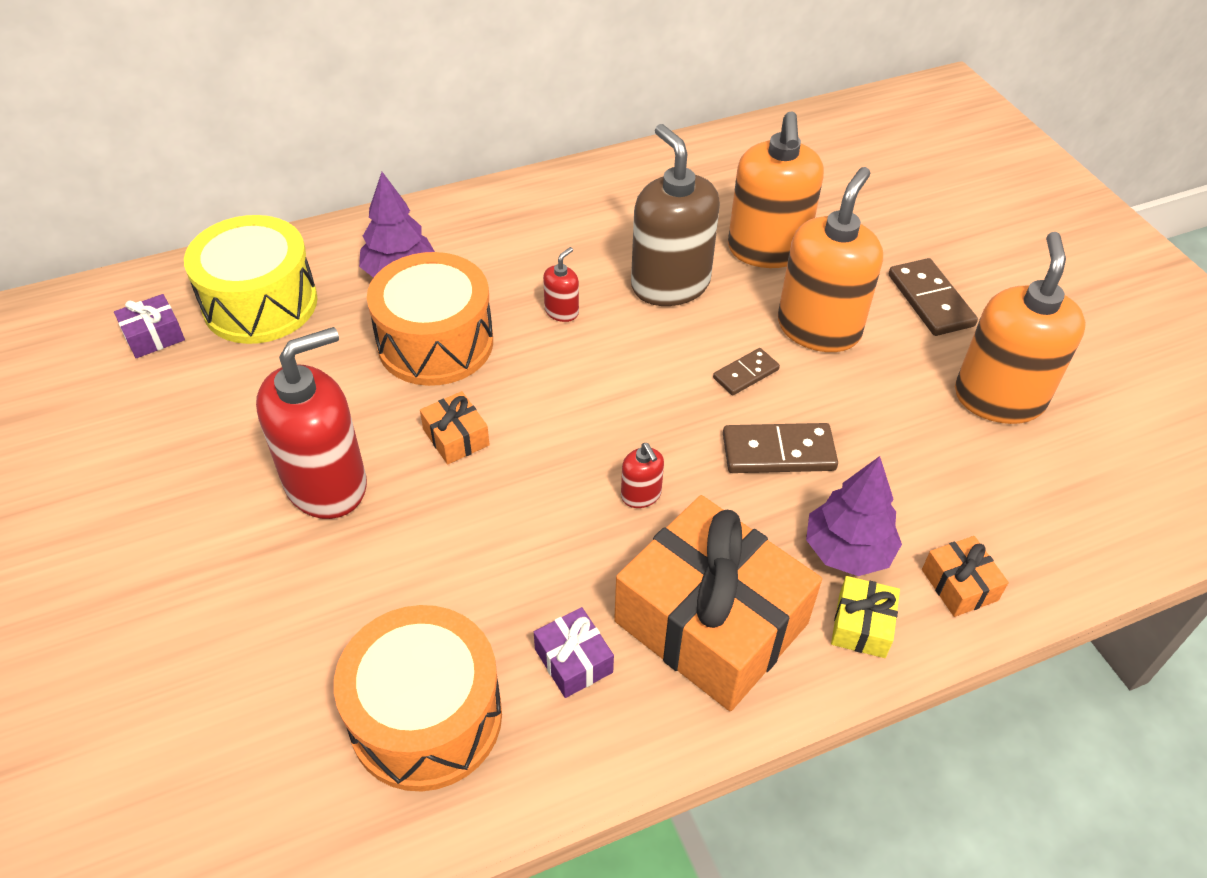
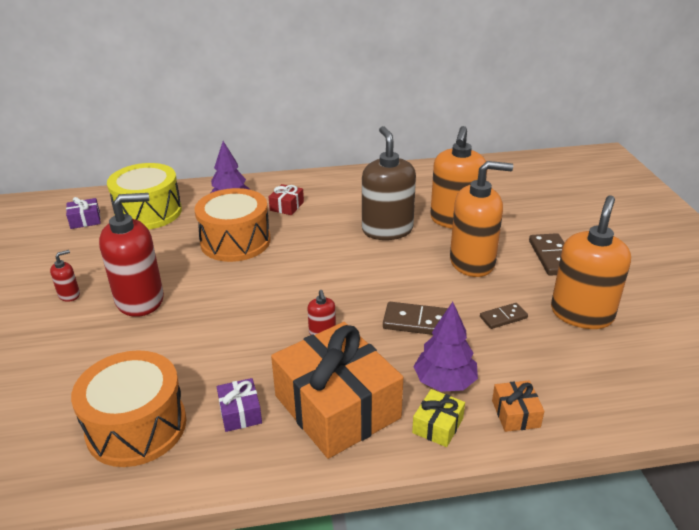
camera: 15 degrees right, 15 degrees down
orange gift [420,391,490,465] -> none
red soap dispenser [543,247,579,322] -> red soap dispenser moved to [50,250,80,302]
brown domino [713,348,780,395] -> brown domino moved to [480,303,528,329]
orange soap dispenser [778,167,883,352] -> orange soap dispenser turned 45 degrees clockwise [450,161,513,277]
none -> red gift [269,184,304,215]

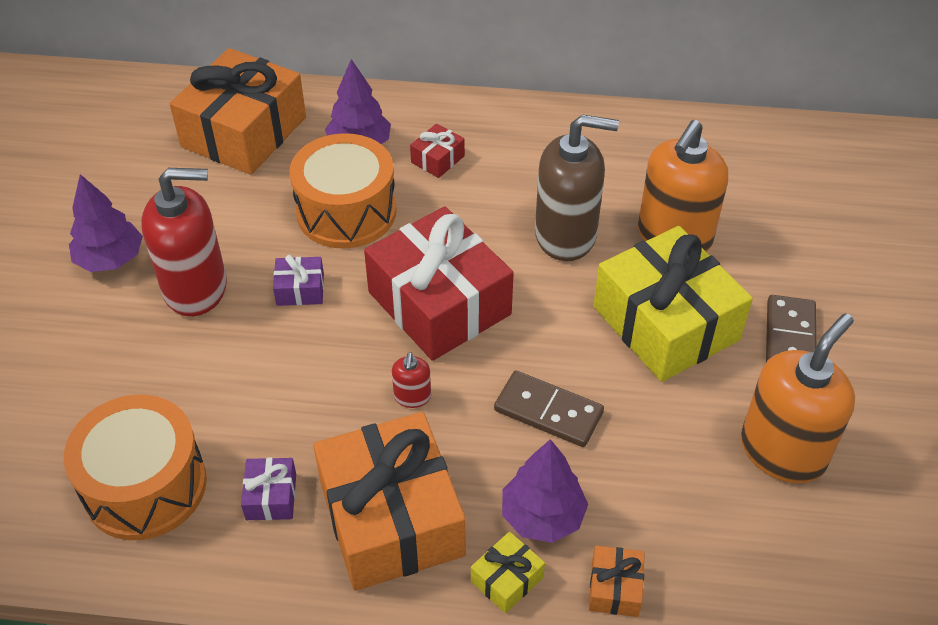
camera: 15 degrees right, 15 degrees up
red soap dispenser [50,250,80,302] -> purple tree [69,174,143,272]
purple gift [66,197,101,229] -> purple gift moved to [273,255,324,306]
yellow drum [107,163,182,230] -> orange gift [170,48,306,175]
brown soap dispenser [362,126,416,240] -> brown soap dispenser turned 90 degrees clockwise [535,114,619,261]
orange soap dispenser [450,161,513,277] -> yellow gift [593,226,753,382]
brown domino [480,303,528,329] -> none
none -> red gift [364,206,514,361]

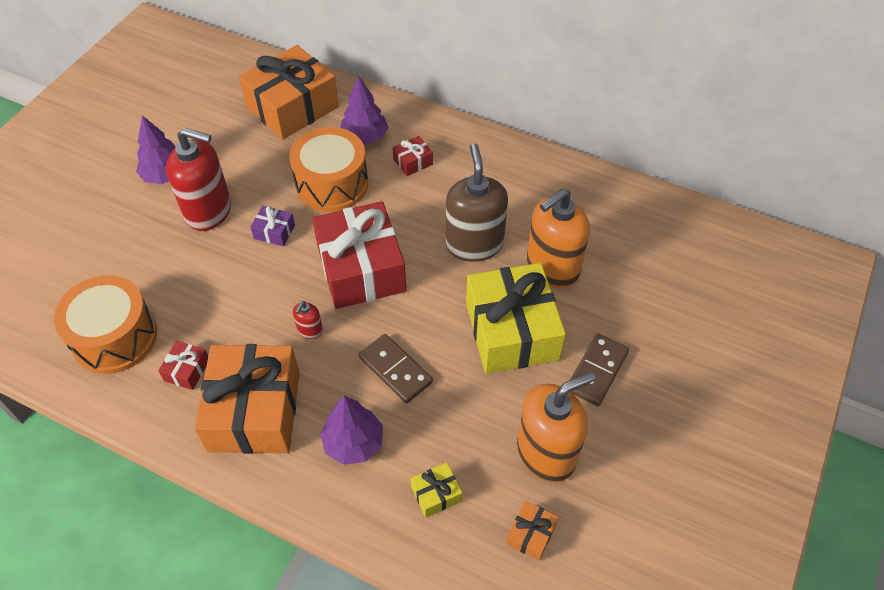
camera: 20 degrees right, 5 degrees up
purple gift [241,458,296,520] -> red gift [158,341,208,390]
yellow gift [471,532,545,613] -> yellow gift moved to [410,462,462,518]
brown soap dispenser [535,114,619,261] -> brown soap dispenser turned 120 degrees counterclockwise [446,143,508,262]
orange gift [589,545,645,617] -> orange gift moved to [506,500,559,561]

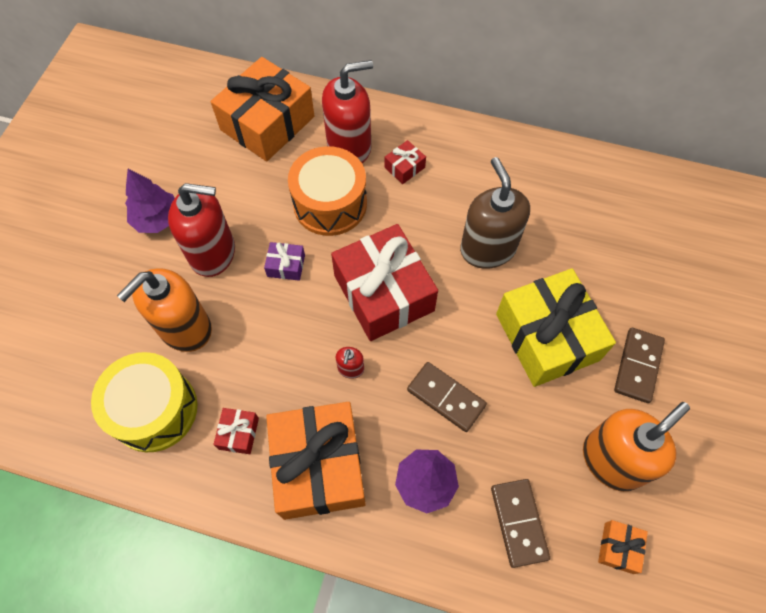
camera: 10 degrees left, 10 degrees up
orange drum [54,275,157,374] -> yellow drum [91,352,197,452]
purple tree [340,76,389,144] -> red soap dispenser [322,60,373,163]
yellow gift [410,462,462,518] -> brown domino [491,479,550,568]
orange soap dispenser [527,188,590,288] -> orange soap dispenser moved to [117,268,212,352]

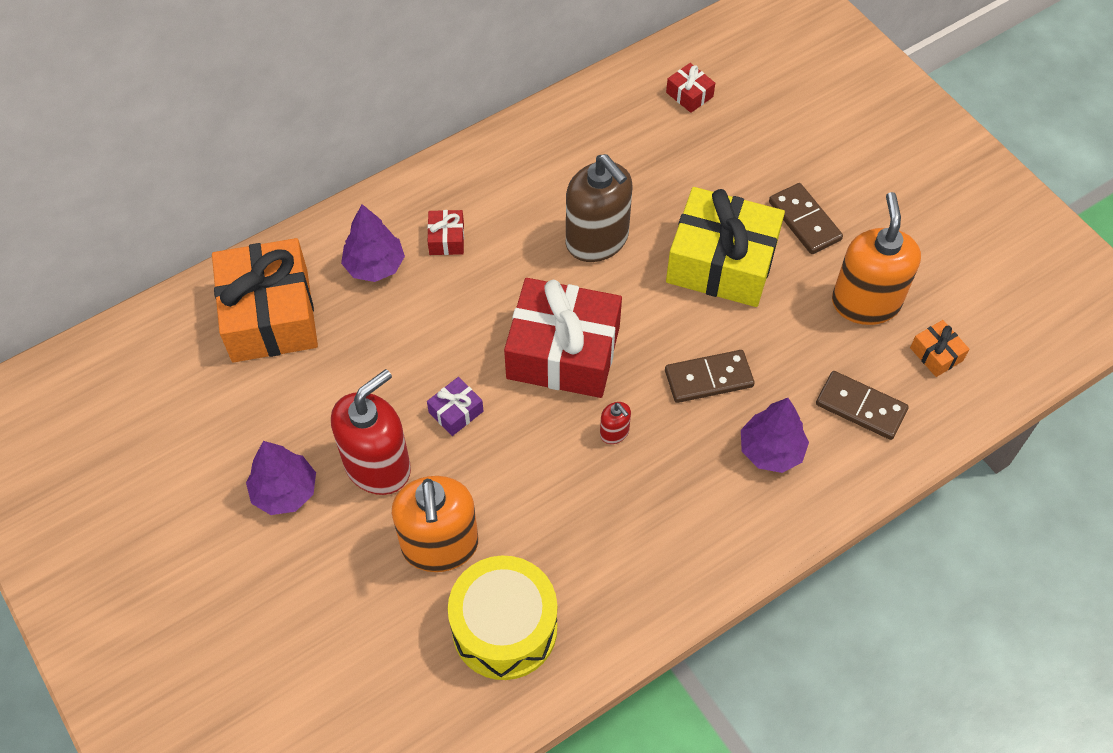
camera: 50 degrees left, 5 degrees down
red gift [213,408,259,454] -> red gift moved to [666,63,715,113]
orange gift [266,402,366,520] -> none
orange drum [288,146,367,236] -> none
red soap dispenser [322,60,373,163] -> purple tree [341,204,405,282]
brown soap dispenser [460,157,530,269] -> brown soap dispenser turned 150 degrees counterclockwise [566,154,632,262]

